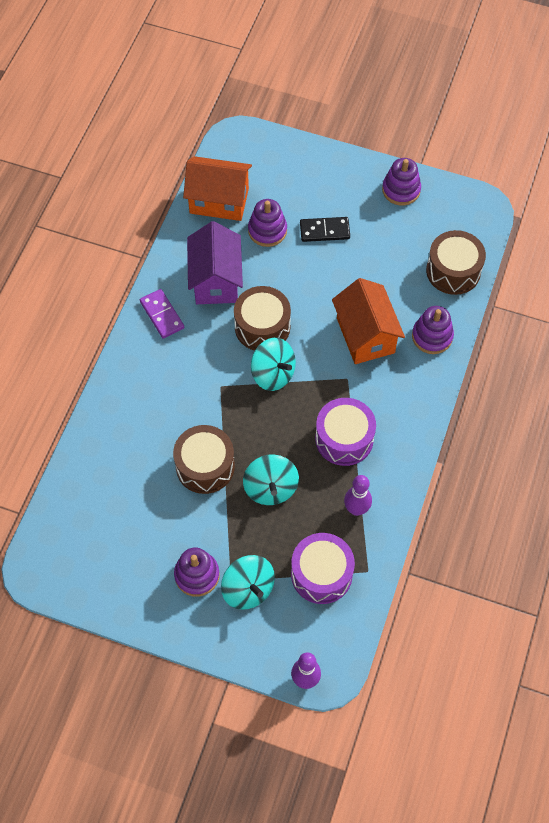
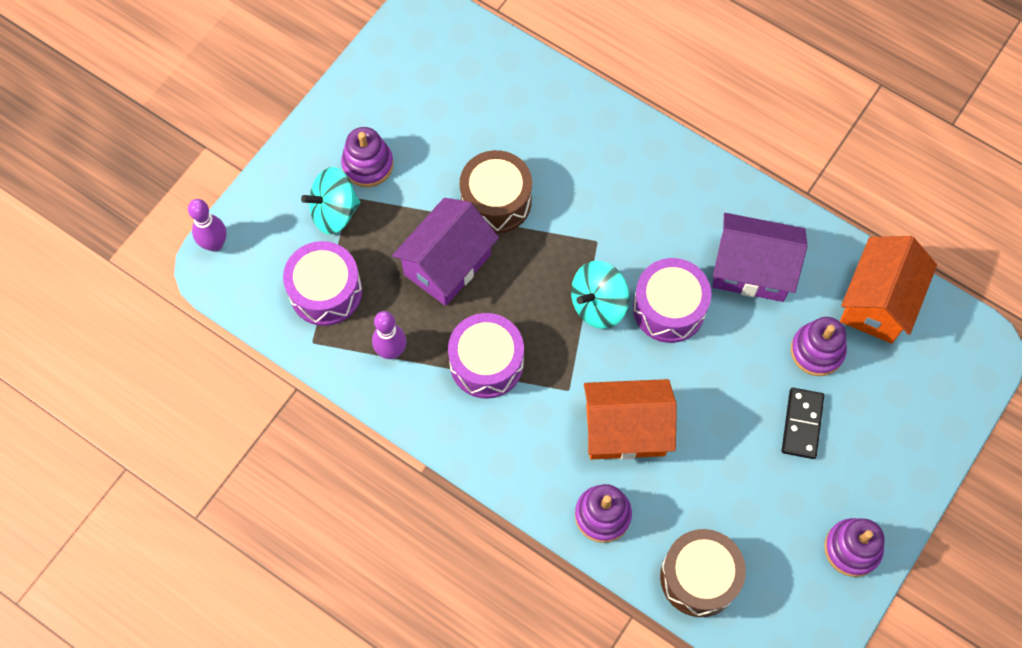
camera: 105 degrees right, 5 degrees up
purple domino [140,289,184,339] -> none
brown drum [234,286,291,351] -> purple drum [633,258,711,343]
turquoise spinning top [243,454,299,505] -> purple house [392,198,499,306]

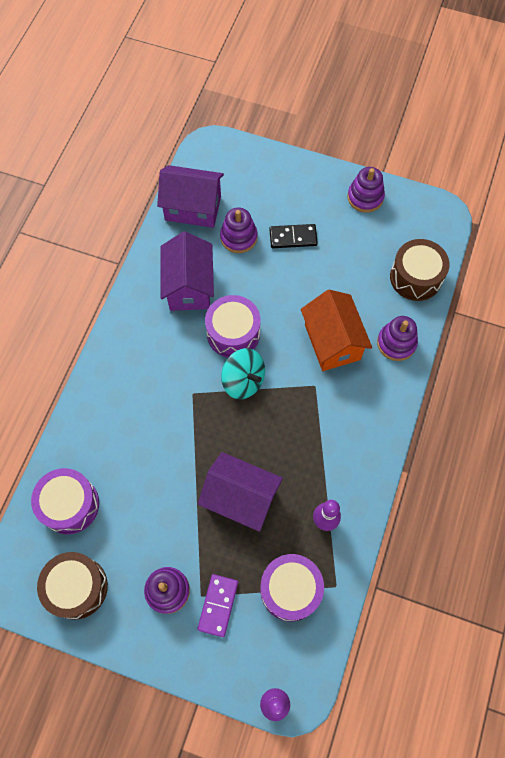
camera: 105 degrees left, 0 degrees up
turquoise spinning top [301,167,361,234] -> purple domino [198,574,238,637]
purple drum [448,313,524,399] -> purple drum moved to [31,468,99,534]
brown drum [460,150,532,234] -> brown drum moved to [37,552,108,620]
orange house [840,236,937,344] -> purple house [157,165,224,228]

